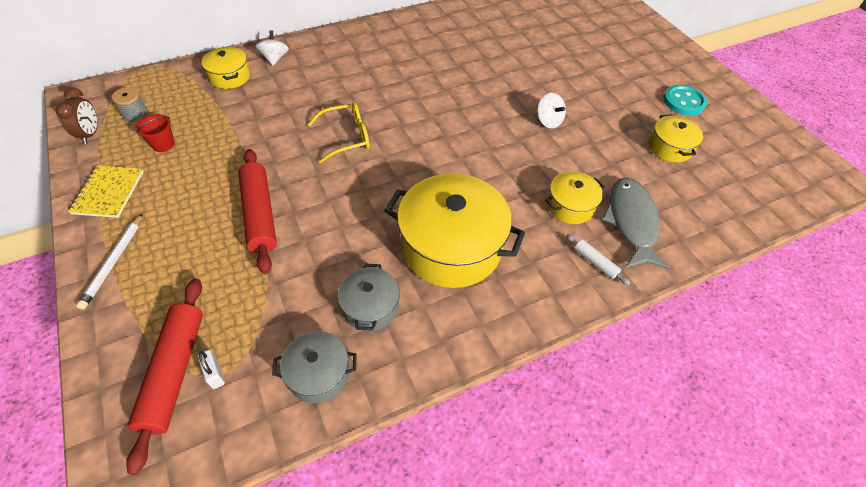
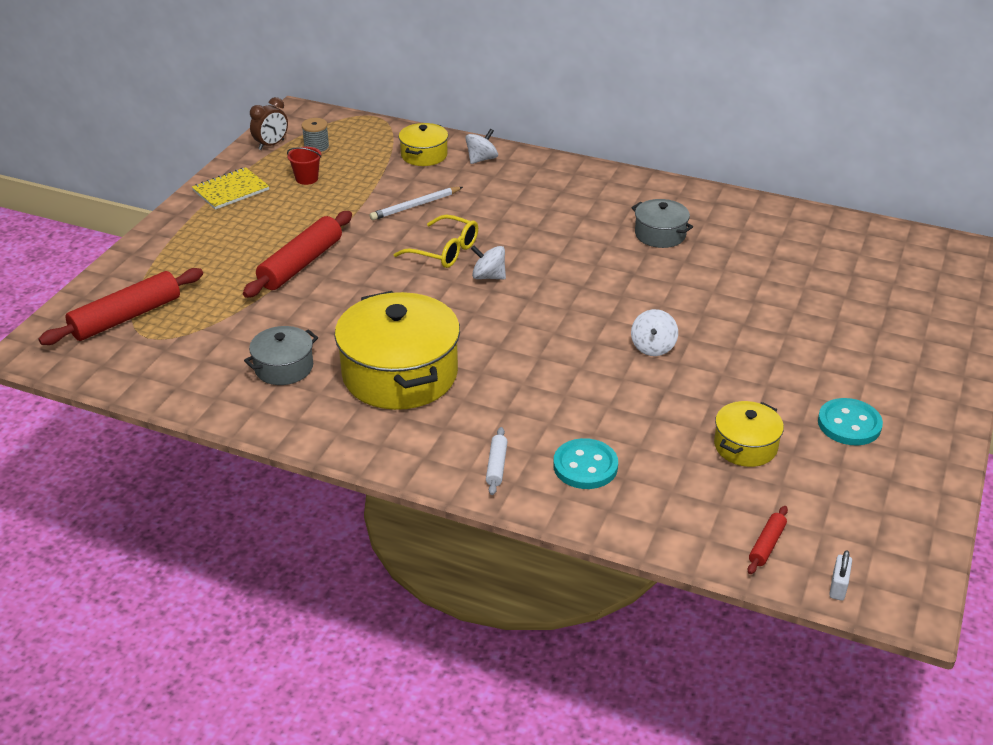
camera: 50 degrees right, 15 degrees down
white pencil [76,213,143,310] -> white pencil moved to [369,187,463,220]
white padlock [198,349,225,389] -> white padlock moved to [829,550,852,601]
grey pot [272,331,357,403] -> grey pot moved to [631,199,693,248]
yellow pot [545,171,605,224] -> none
grey fish [602,177,671,270] -> turquoise button [553,438,618,489]
none -> white spinning top [471,246,506,279]
none -> red rolling pin [748,506,788,574]

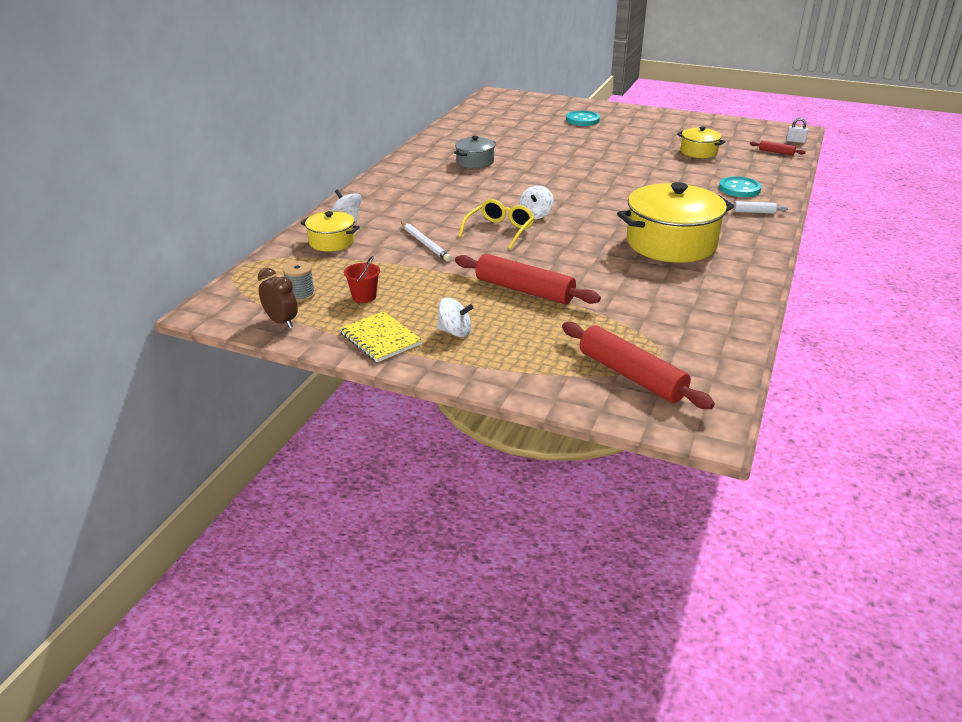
camera: 90 degrees left, 5 degrees down
grey pot [244,326,318,385] -> none
white spinning top [631,309,678,356] -> white spinning top moved to [437,297,474,337]
turquoise button [818,398,883,445] -> turquoise button moved to [566,111,600,126]

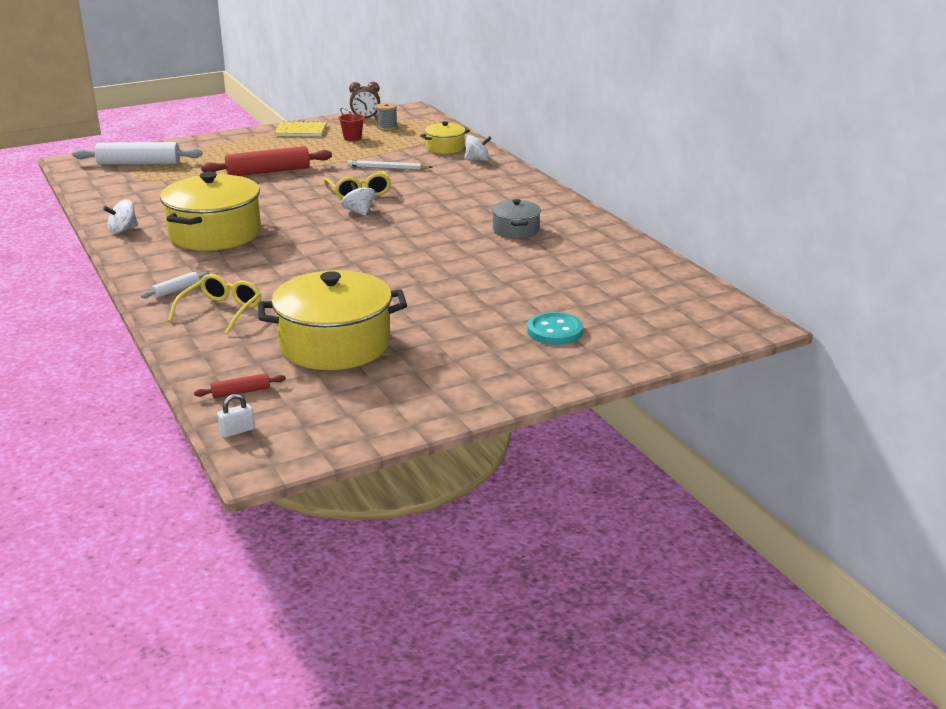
camera: 130 degrees right, 5 degrees down
white spinning top [437,297,474,337] -> white spinning top moved to [103,199,138,234]
red rolling pin [562,322,715,409] -> white rolling pin [72,142,203,165]
yellow pot [677,126,726,158] -> yellow pot [258,270,407,370], size x1.95
turquoise button [719,176,761,197] -> yellow glasses [168,274,261,335]

